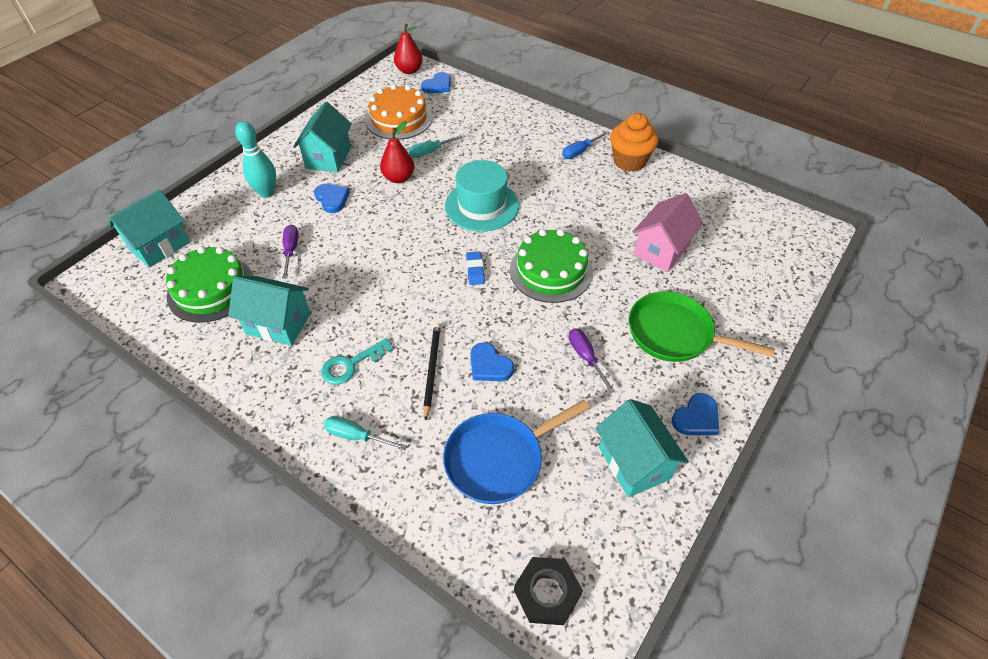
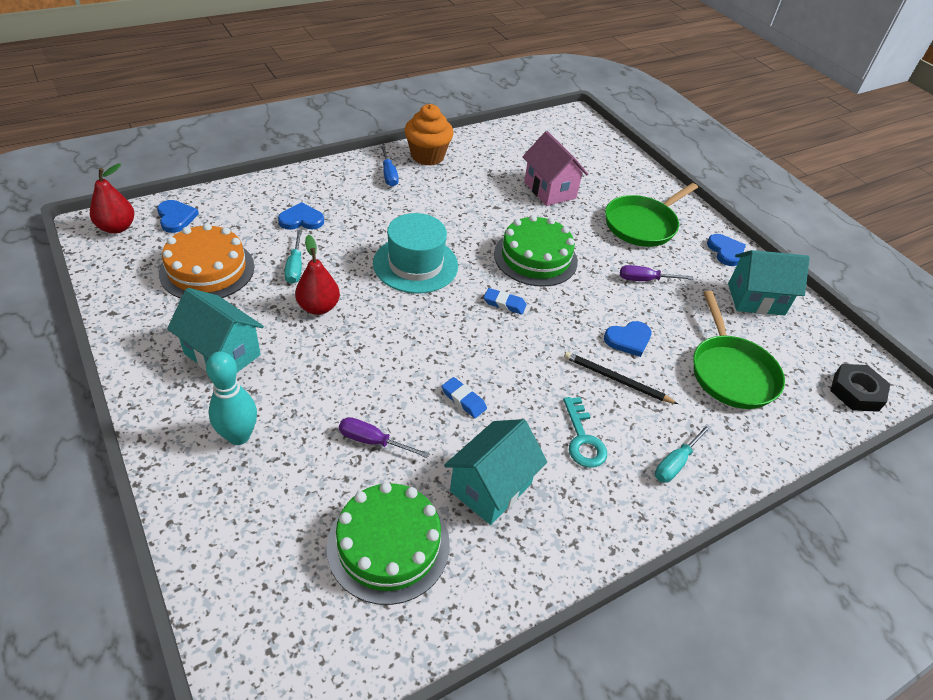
camera: 70 degrees left, 5 degrees down
turquoise house [109,190,190,268] -> none
blue heart [314,184,350,213] -> blue heart moved to [278,202,324,230]
blue pan [443,399,590,504] -> green pan [693,291,785,409]
none -> blue eraser [442,377,487,418]

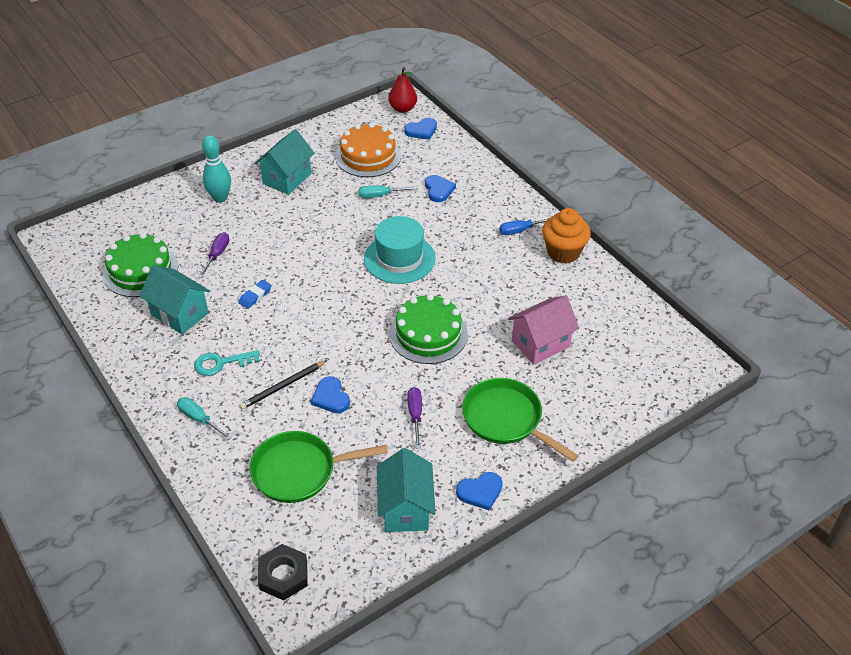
camera: 90 degrees right, 0 degrees up
red pear [295,235,340,315] -> none
blue eraser [484,288,527,315] -> none
black pencil [564,352,678,404] -> black pencil turned 150 degrees counterclockwise [240,360,327,409]

